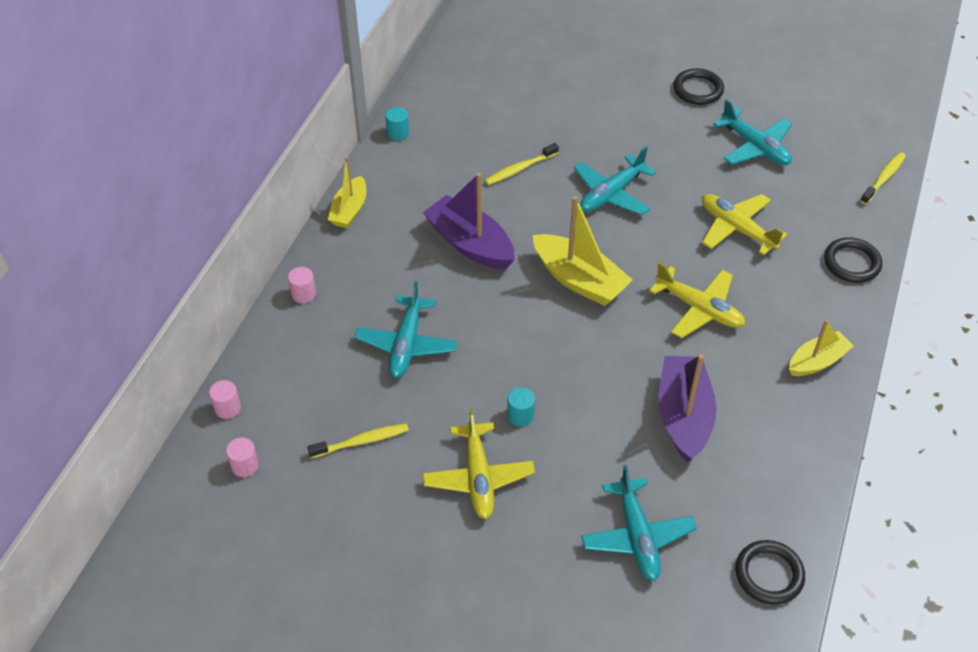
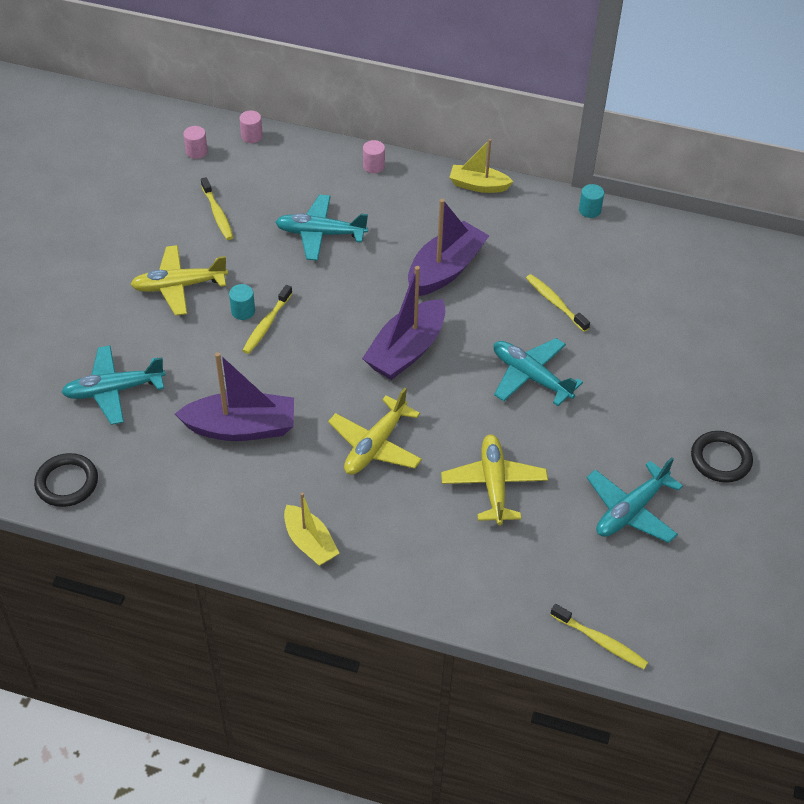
camera: 85 degrees right, 0 degrees up
yellow boat [533,196,633,306] -> purple boat [362,266,445,380]
yellow plane [702,194,788,255] -> yellow plane turned 45 degrees counterclockwise [441,434,548,525]
black ring [824,237,882,283] -> none
none -> yellow toothbrush [242,285,292,354]

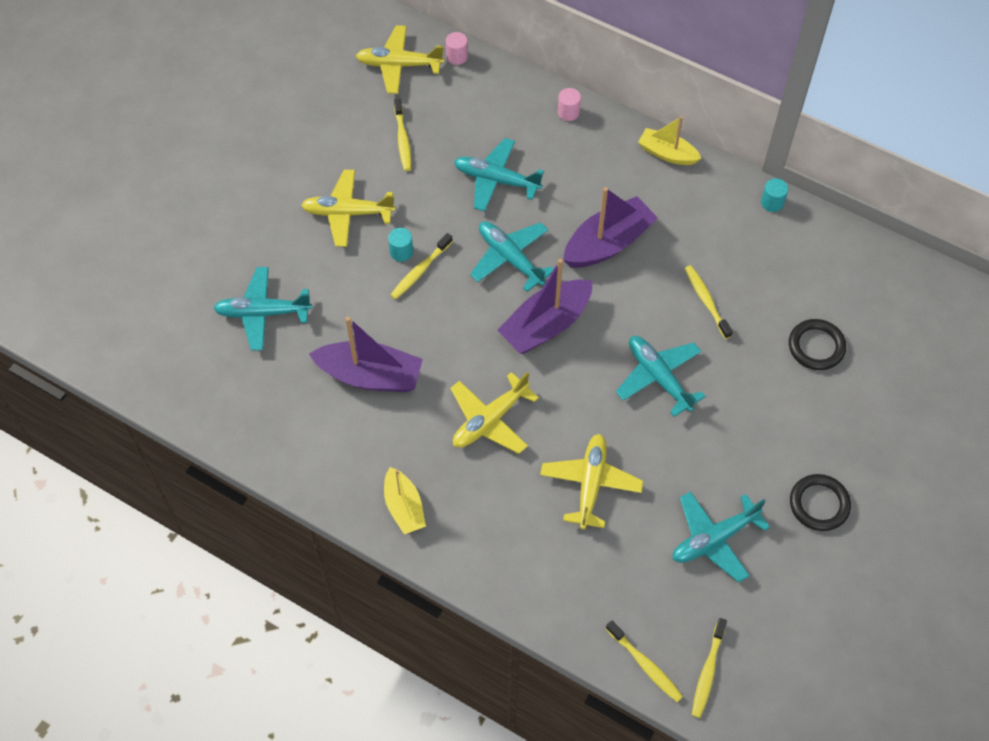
camera: 15 degrees right, 10 degrees up
black ring [34,453,98,507] -> black ring moved to [789,319,846,370]
pink cylinder [183,126,208,159] -> yellow plane [356,25,444,94]
none -> turquoise plane [470,221,554,292]
none -> yellow toothbrush [692,618,727,718]

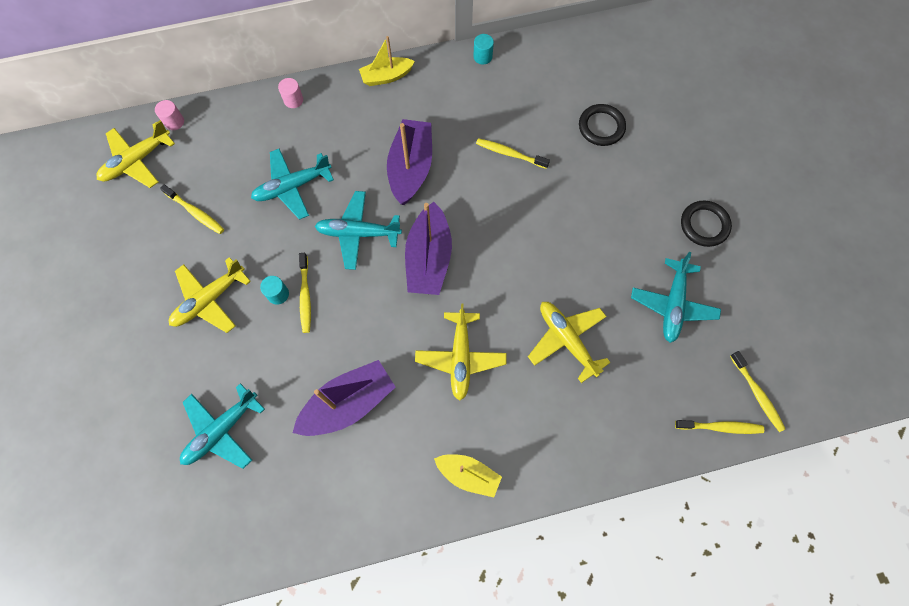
camera: 45 degrees left, 10 degrees up
turquoise plane [616,336,706,417] -> none

